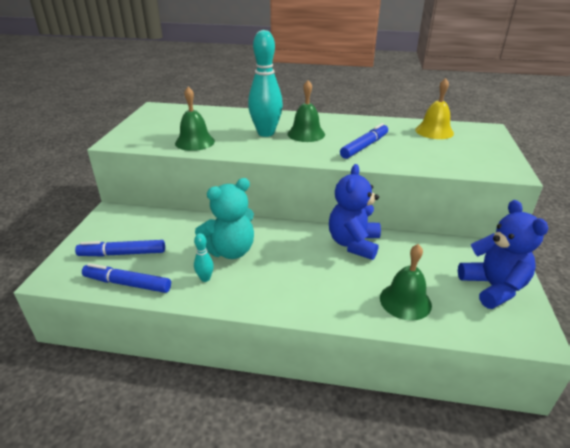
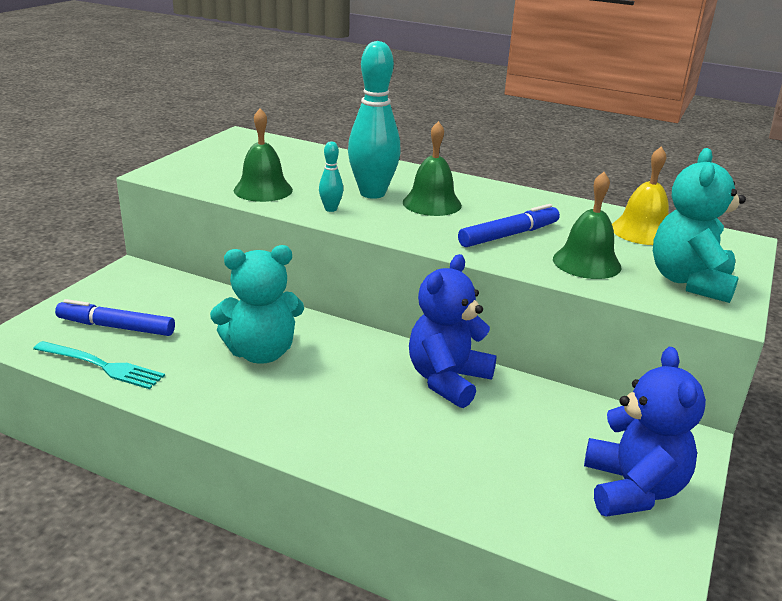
camera: 15 degrees right, 5 degrees down
blue marker [82,263,171,293] -> turquoise fork [33,341,165,389]
turquoise bowling pin [194,233,214,282] -> turquoise bowling pin moved to [319,141,343,212]
green bell [380,244,432,321] -> green bell moved to [553,172,621,279]
none -> turquoise teddy bear [653,148,746,303]

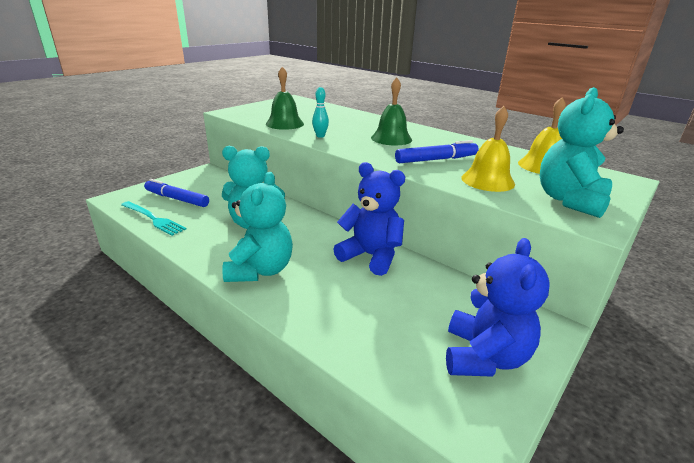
camera: 15 degrees right, 0 degrees up
turquoise bowling pin [348,41,401,199] -> none
blue teddy bear [409,254,497,408] -> blue teddy bear turned 75 degrees clockwise [333,162,405,276]
green bell [553,172,621,279] -> yellow bell [461,106,515,192]
none -> turquoise teddy bear [222,172,293,282]

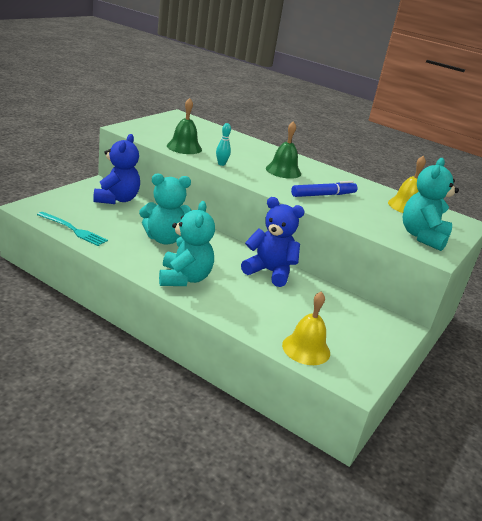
camera: 10 degrees left, 0 degrees up
blue marker [144,179,209,207] -> none
blue teddy bear [446,238,550,377] -> blue teddy bear moved to [93,134,140,204]
yellow bell [461,106,515,192] -> yellow bell moved to [282,291,330,365]

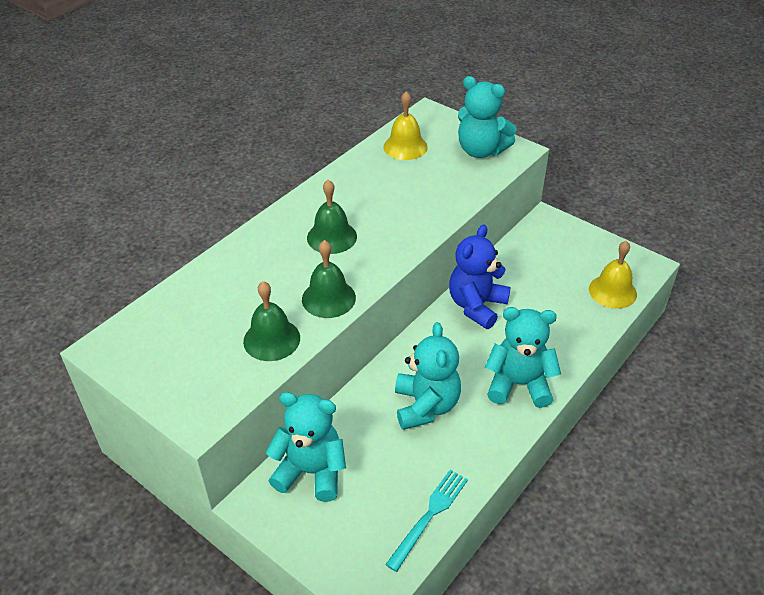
camera: 80 degrees left, 15 degrees up
blue teddy bear [93,134,140,204] -> turquoise teddy bear [266,392,346,502]
turquoise bowling pin [216,123,231,166] -> green bell [302,240,356,318]
blue marker [291,181,358,197] -> none

